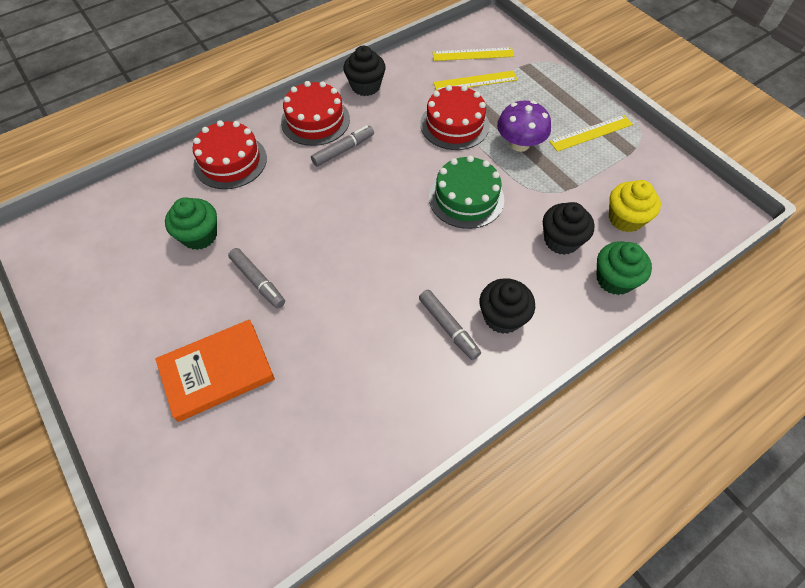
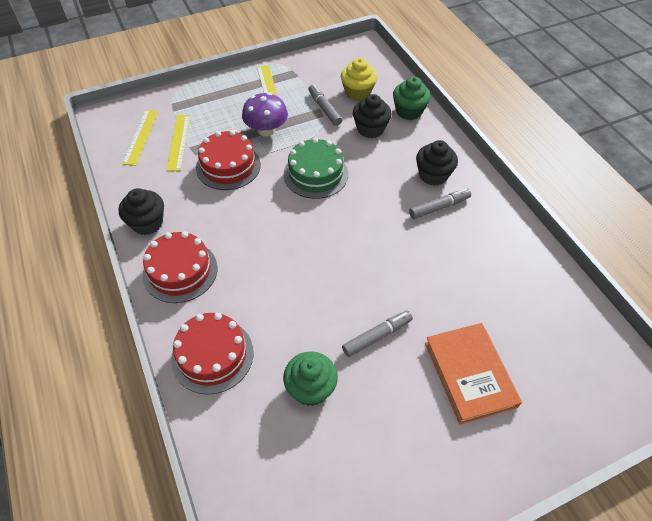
camera: 80 degrees left, 5 degrees down
grey marker [311,125,374,166] -> grey marker moved to [308,84,342,126]

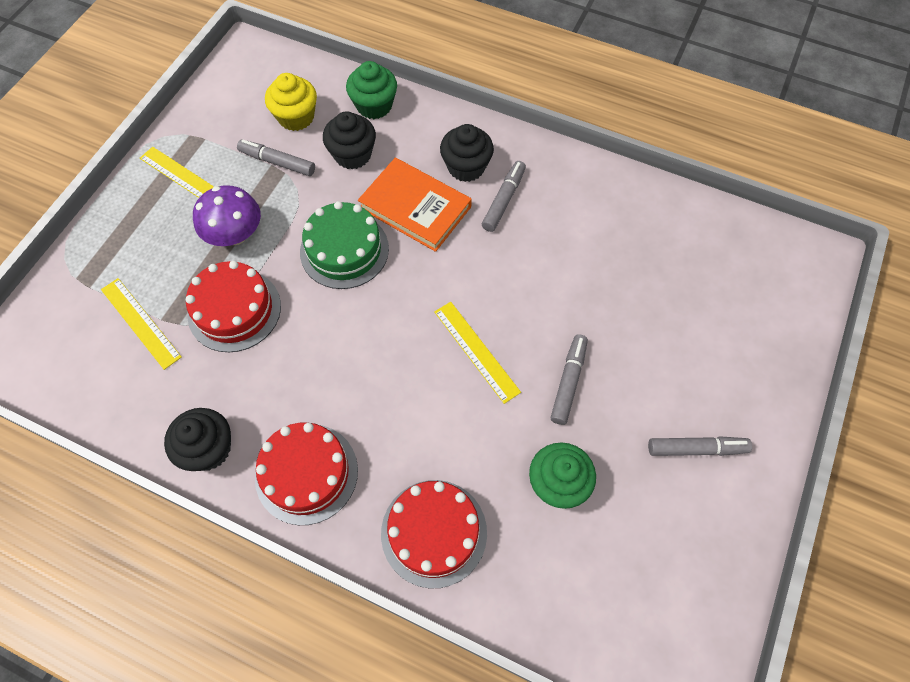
camera: 40 degrees left, 10 degrees up
yellow ruler [122,110,159,166] -> yellow ruler moved to [434,302,521,404]
orange book [425,323,522,425] -> orange book moved to [358,158,472,252]
none -> grey marker [648,436,752,456]

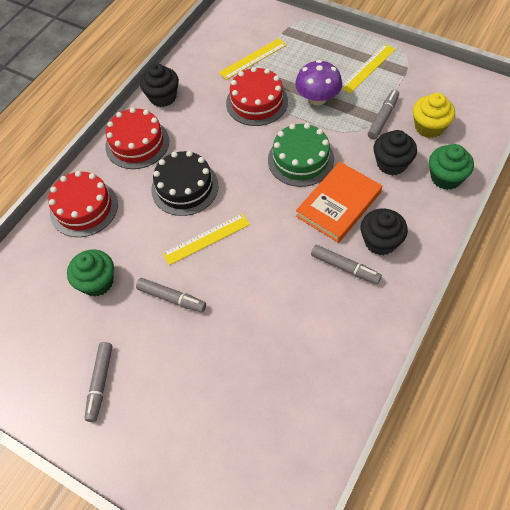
camera: 100 degrees right, 5 degrees down
none -> black cake [151,151,219,216]

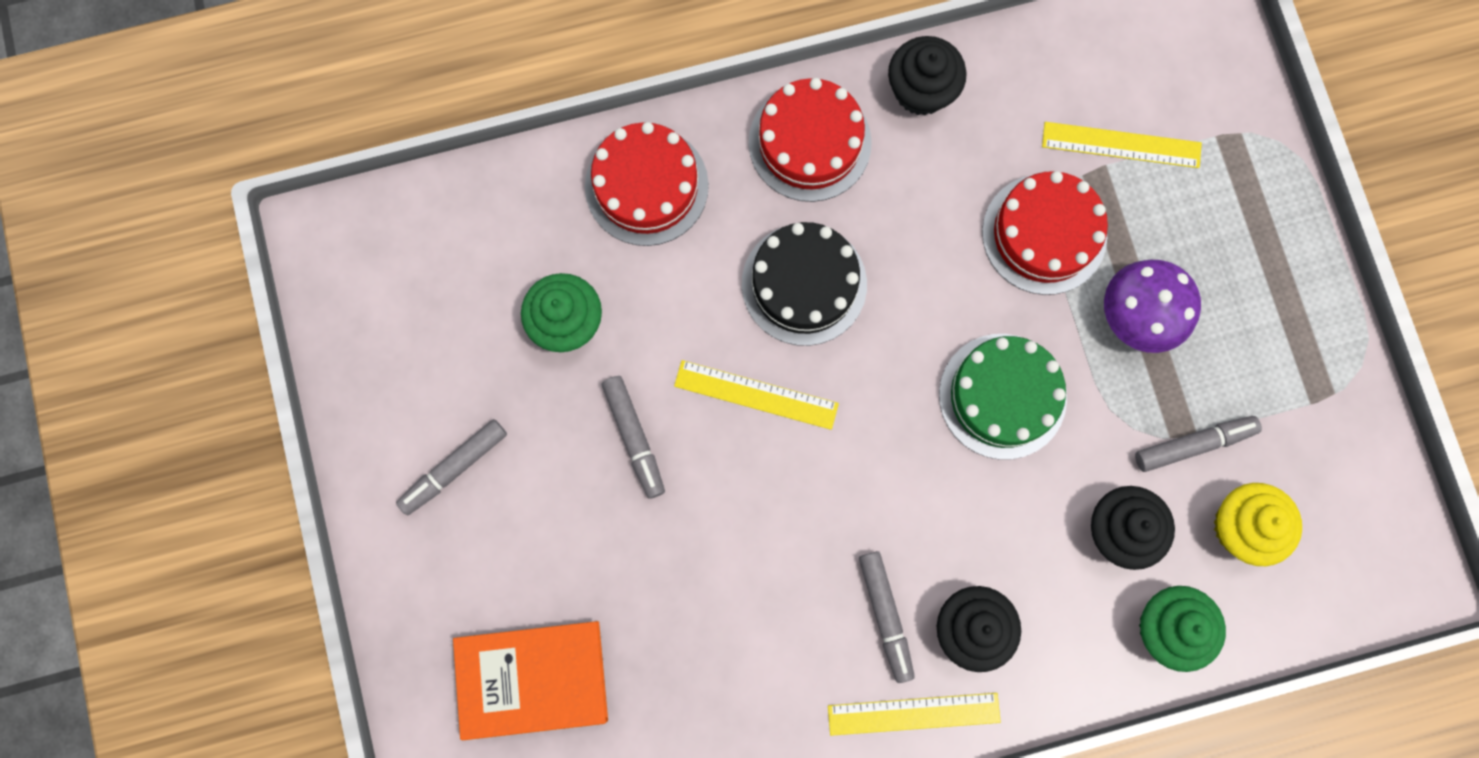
camera: 40 degrees right, 20 degrees up
orange book [296,162,382,243] -> orange book moved to [453,621,608,740]
yellow ruler [341,44,396,93] -> yellow ruler moved to [828,693,1001,736]

